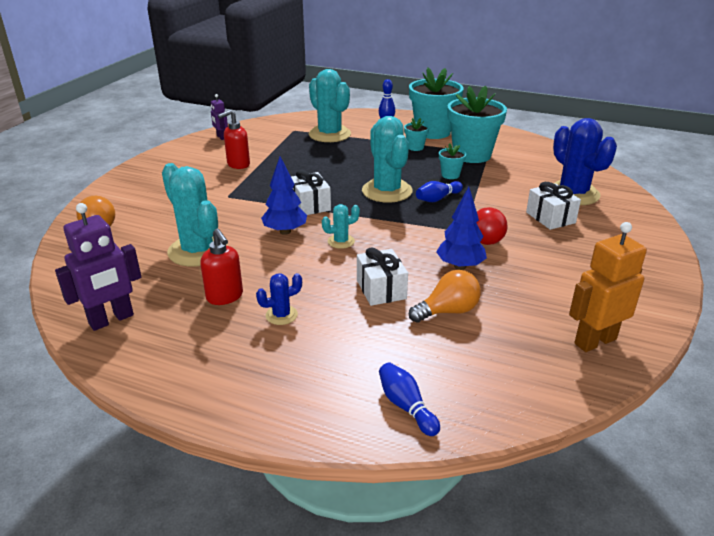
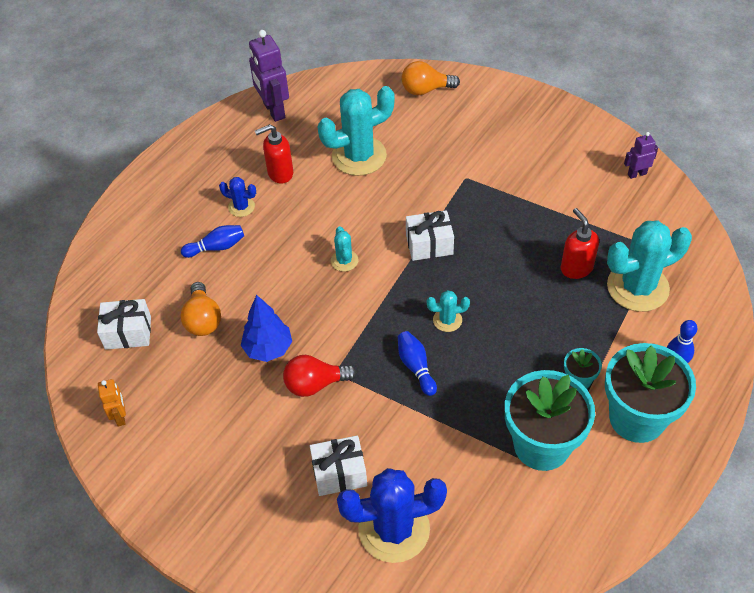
camera: 105 degrees right, 20 degrees up
red soap dispenser [218,110,250,169] -> red soap dispenser moved to [561,208,599,279]
blue cactus [256,273,302,325] -> blue cactus turned 60 degrees counterclockwise [219,177,256,217]
blue tree [261,156,307,235] -> none
white gift [357,247,408,306] -> white gift moved to [97,299,151,350]
turquoise cactus [362,116,413,203] -> turquoise cactus [427,290,470,332], size x0.47
blue bowling pin [379,362,440,436] -> blue bowling pin moved to [181,225,244,258]
turquoise flower pot [439,143,466,179] -> none
orange robot [569,222,647,352] -> orange robot [98,379,126,426], size x0.54

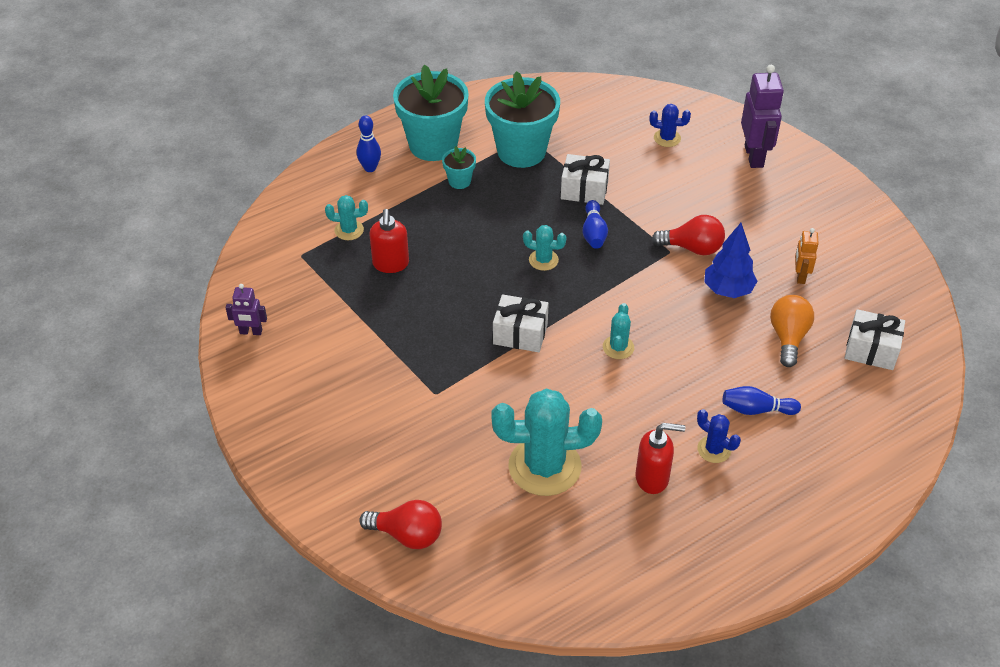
camera: 160 degrees left, 5 degrees down
orange robot [98,379,126,426] -> orange robot moved to [795,228,819,284]
purple robot [249,30,289,122] -> purple robot moved to [741,65,784,168]
white gift [310,436,367,496] -> white gift moved to [561,154,610,205]
blue cactus [337,468,447,563] -> blue cactus [649,104,691,147], size x0.47
orange light bulb [402,61,460,95] -> red light bulb [359,500,442,549]
turquoise cactus [607,221,692,312] -> turquoise cactus [325,195,368,240], size x0.47

